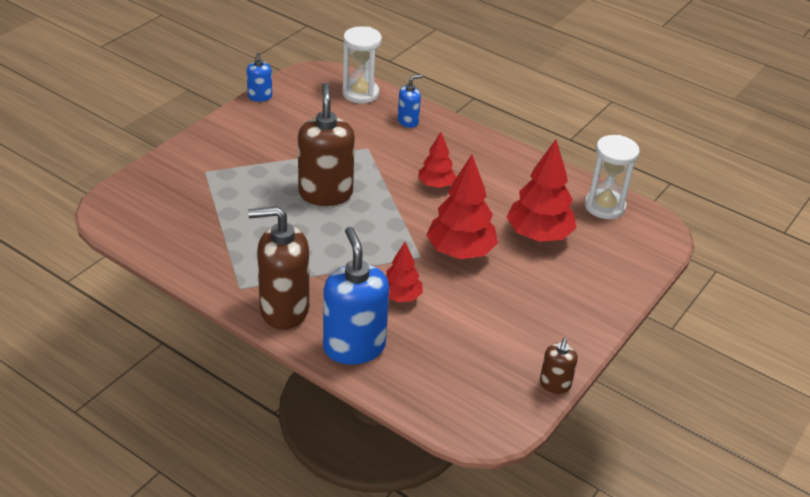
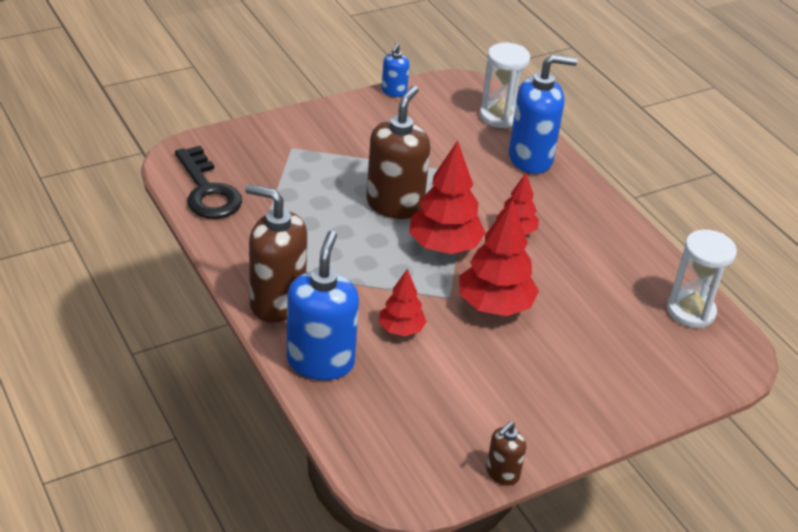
camera: 25 degrees right, 0 degrees up
blue soap dispenser [398,75,423,128] -> blue soap dispenser [509,54,577,174], size x2.01
red tree [507,140,576,242] -> red tree moved to [409,141,486,254]
none -> black key [175,146,242,219]

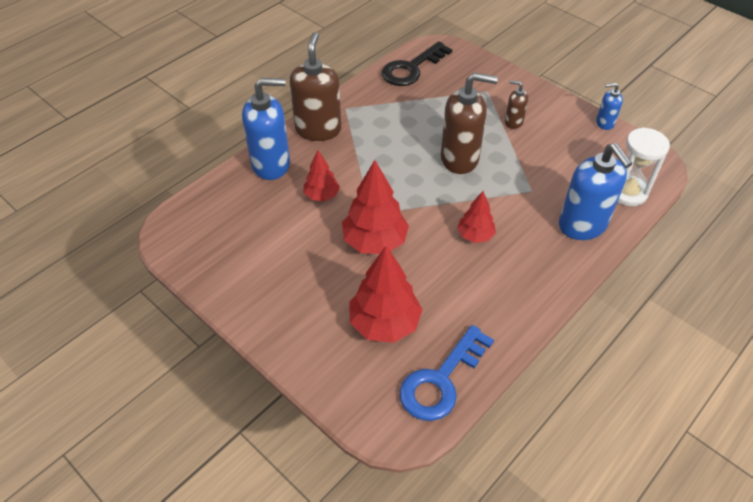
camera: 75 degrees right, 10 degrees up
red tree [409,141,486,254] -> red tree moved to [349,246,423,343]
brown soap dispenser [486,422,526,486] -> brown soap dispenser moved to [505,80,528,129]
white hourglass [667,230,737,328] -> blue key [399,325,494,421]

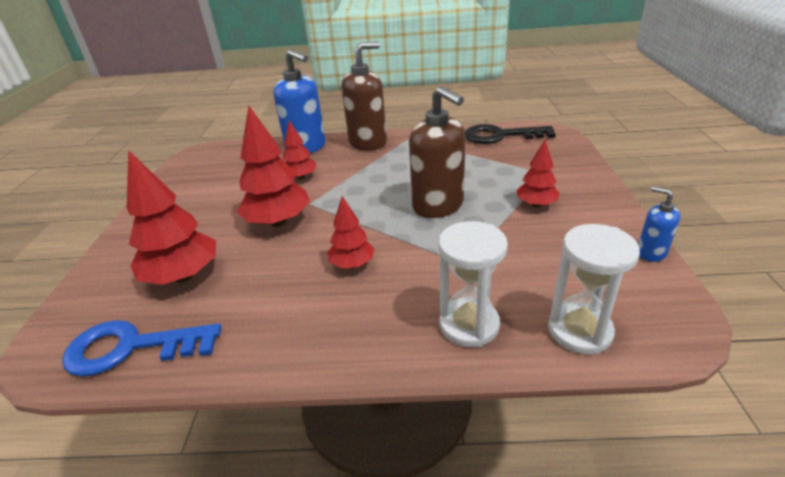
camera: 50 degrees right, 15 degrees down
brown soap dispenser [505,80,528,129] -> red tree [516,140,560,207]
blue soap dispenser [559,143,633,240] -> white hourglass [438,221,508,347]

